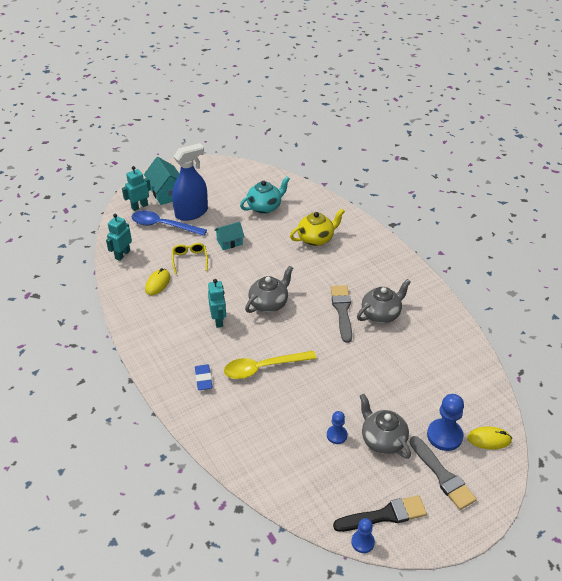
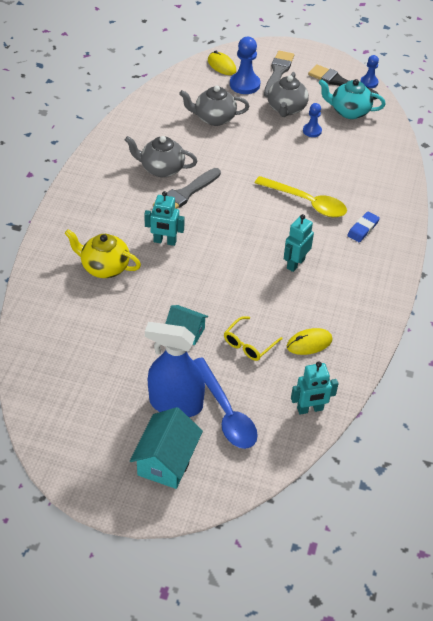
camera: 135 degrees left, 5 degrees up
turquoise robot [122,166,151,211] -> turquoise robot moved to [144,191,184,246]
turquoise teapot [240,176,290,214] -> turquoise teapot moved to [319,79,385,119]
grey teapot [245,266,293,313] -> grey teapot moved to [179,85,249,126]

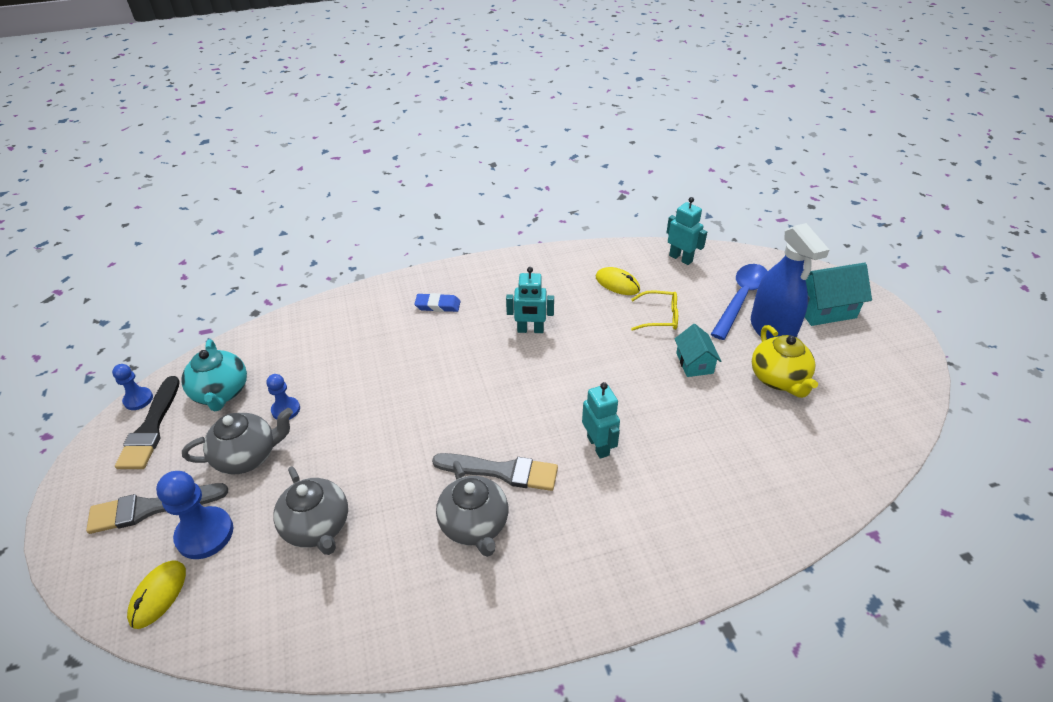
camera: 120 degrees left, 5 degrees down
yellow teapot [64,229,141,278] -> yellow teapot moved to [752,325,818,398]
yellow spoon [255,176,347,217] -> none

